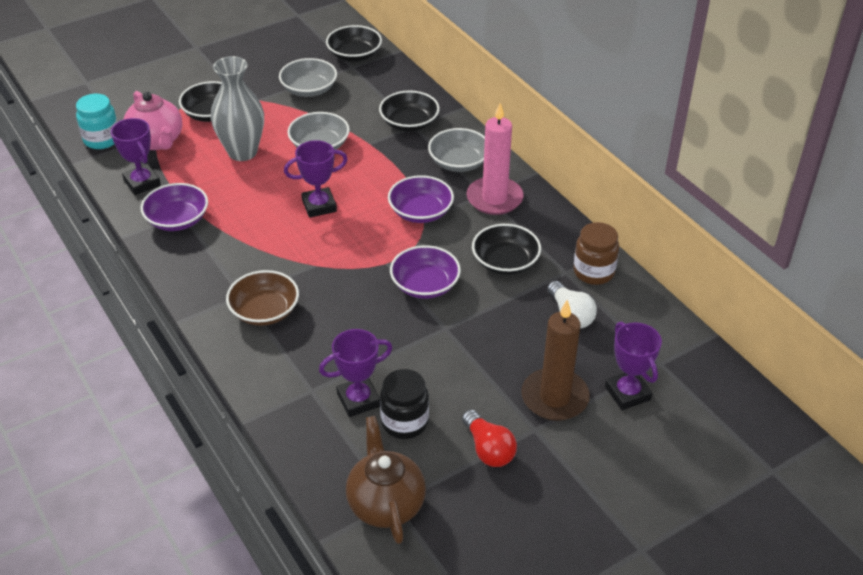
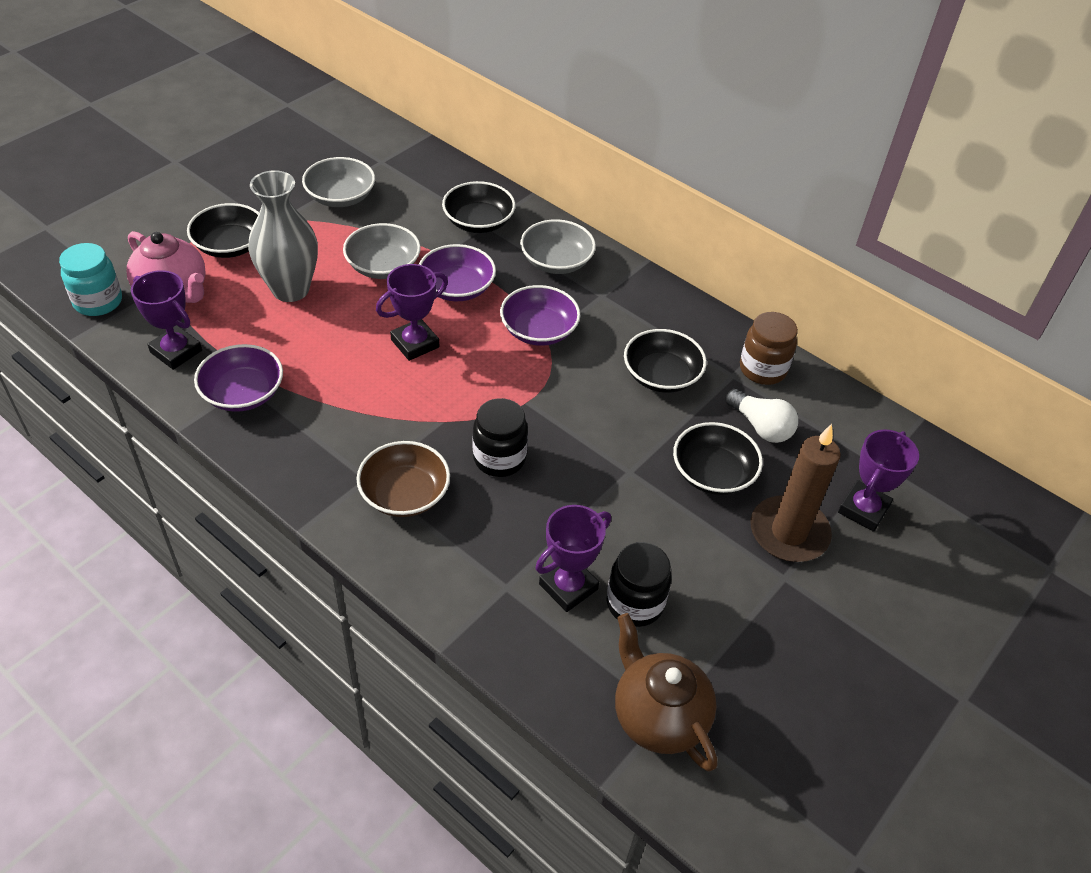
camera: 20 degrees left, 5 degrees up
black bowl [326,25,382,62] -> black bowl moved to [673,422,763,495]
purple bowl [390,245,461,299] -> purple bowl moved to [419,244,496,301]
red light bulb [462,410,517,467] -> none
pink candle [466,103,524,215] -> none
purple trophy [605,321,662,410] -> purple trophy turned 75 degrees clockwise [838,430,919,532]
none -> black jar [473,398,528,477]

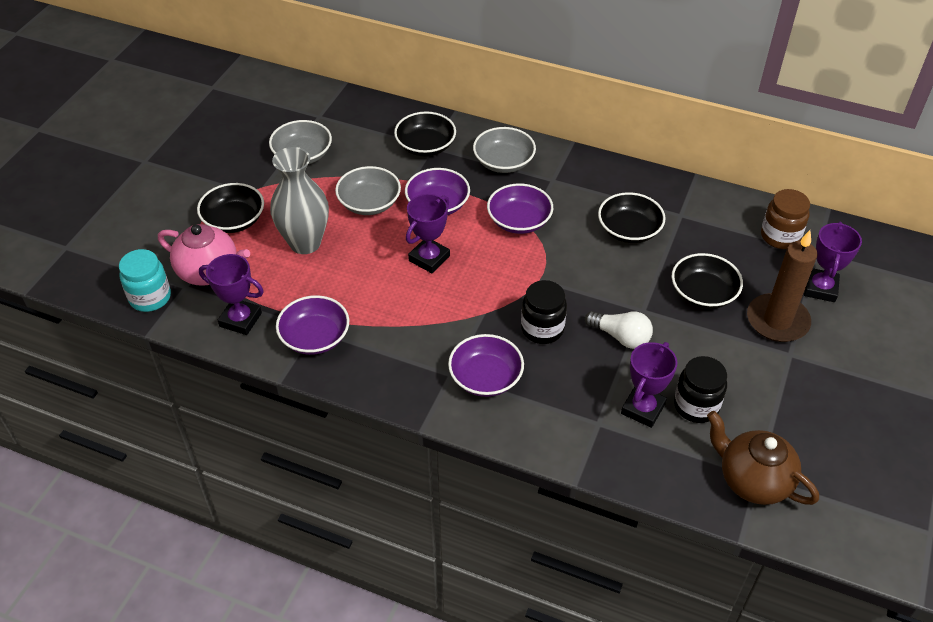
camera: 15 degrees left, 0 degrees up
brown bowl [356,441,450,517] -> purple bowl [448,334,524,397]
white light bulb [726,389,798,443] -> white light bulb moved to [585,311,653,349]
brown jar [740,312,798,385] -> brown jar moved to [761,189,810,249]

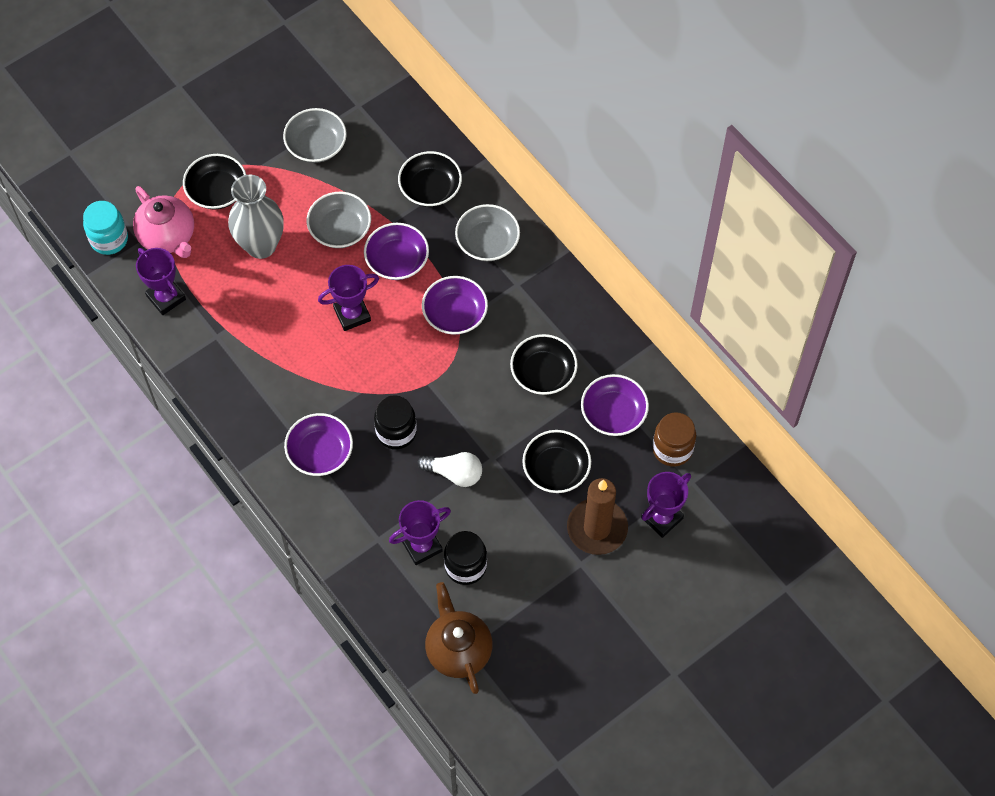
camera: 30 degrees right, 15 degrees up
purple bowl [276,295,349,355] -> purple bowl moved to [581,374,649,436]
white light bulb [585,311,653,349] -> white light bulb turned 45 degrees counterclockwise [418,452,482,487]

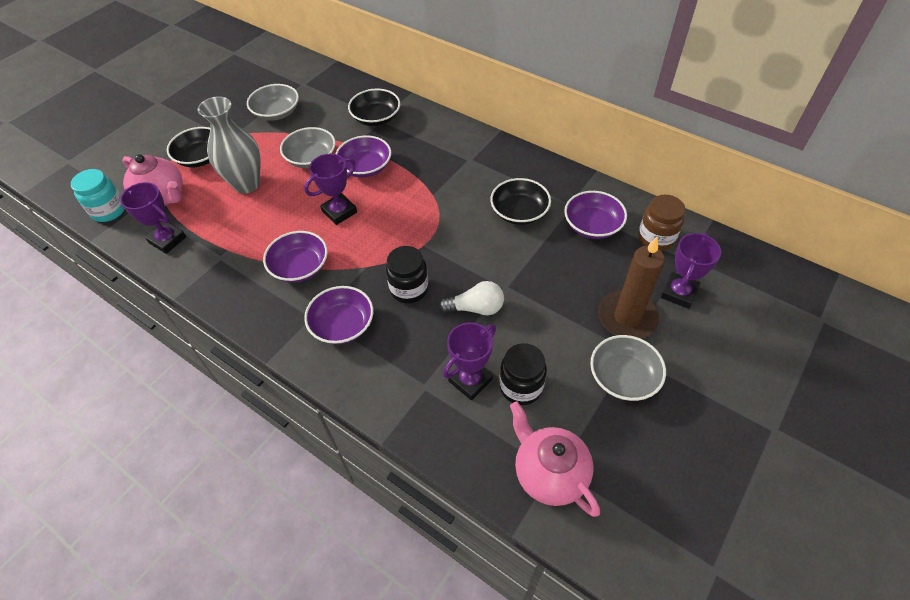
camera: 15 degrees left, 10 degrees down
purple bowl [422,276,488,335] -> purple bowl moved to [263,231,328,283]
brown teapot [425,582,493,694] -> pink teapot [510,402,600,517]
grey bowl [455,204,520,261] -> grey bowl moved to [590,335,666,401]
black bowl [522,430,591,493] -> none

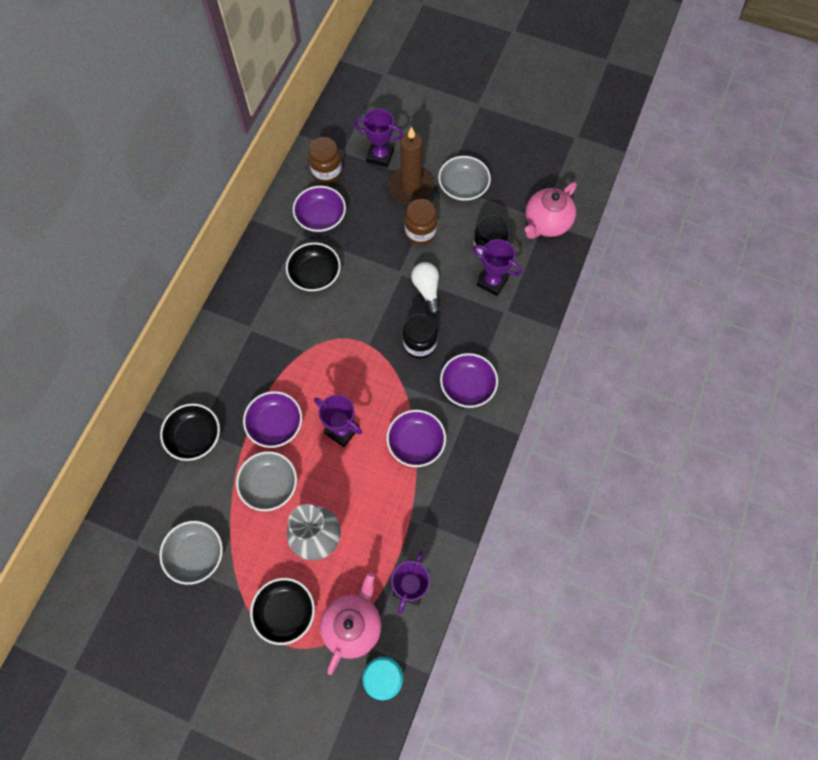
camera: 105 degrees left, 15 degrees up
none -> brown jar [405,199,438,245]

